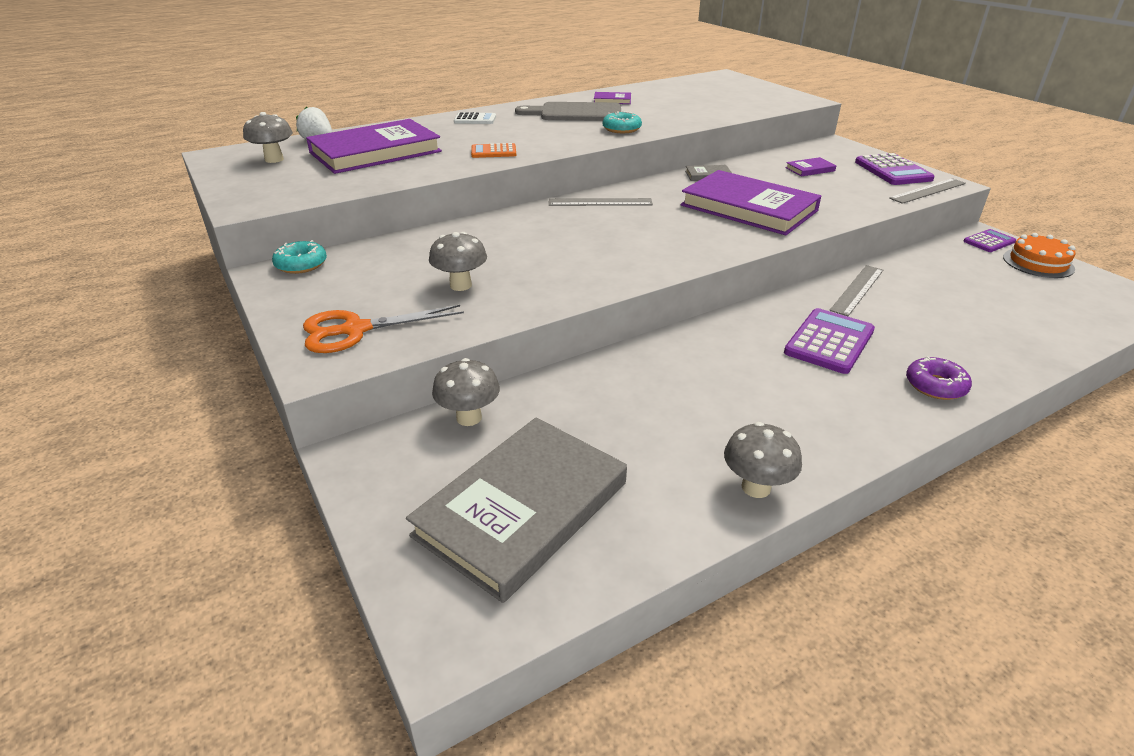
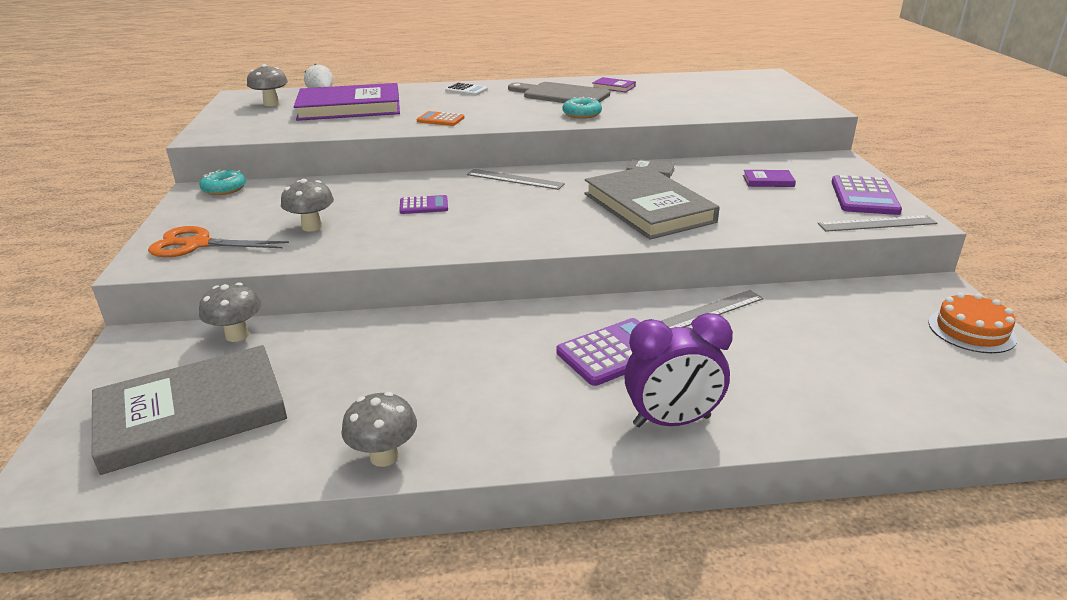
camera: 25 degrees right, 5 degrees down
purple book [681,170,821,235] -> grey book [584,166,719,240]
purple donut [906,356,972,400] -> purple clock [624,313,733,427]
purple calculator [963,229,1016,252] -> purple calculator moved to [399,195,448,214]

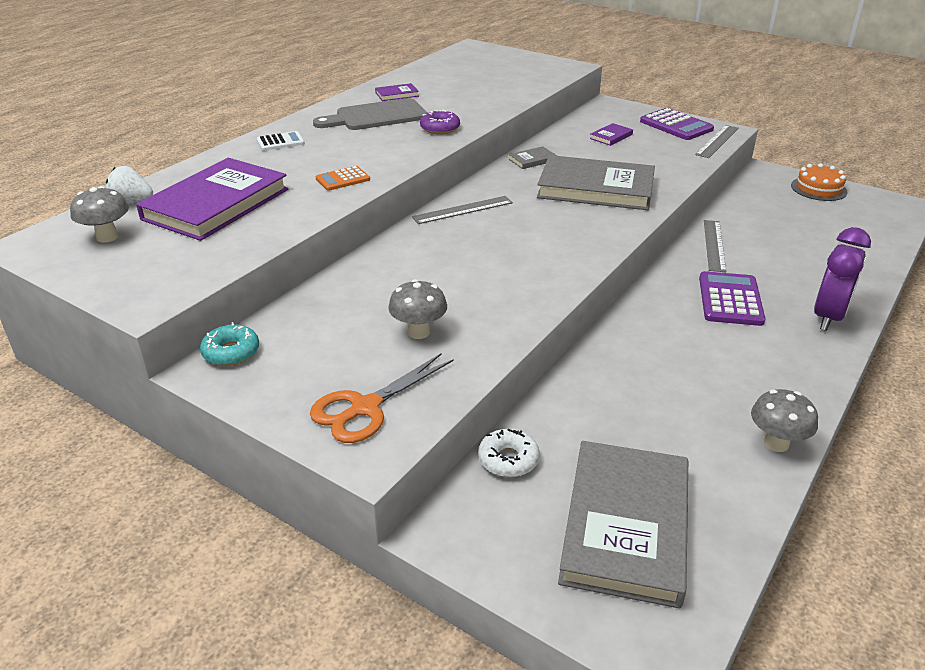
camera: 50 degrees left, 5 degrees up
grey mushroom [199,282,261,342] -> white donut [478,429,540,477]
purple calculator [399,195,448,214] -> none
turquoise donut [563,97,602,119] -> purple donut [420,110,460,134]

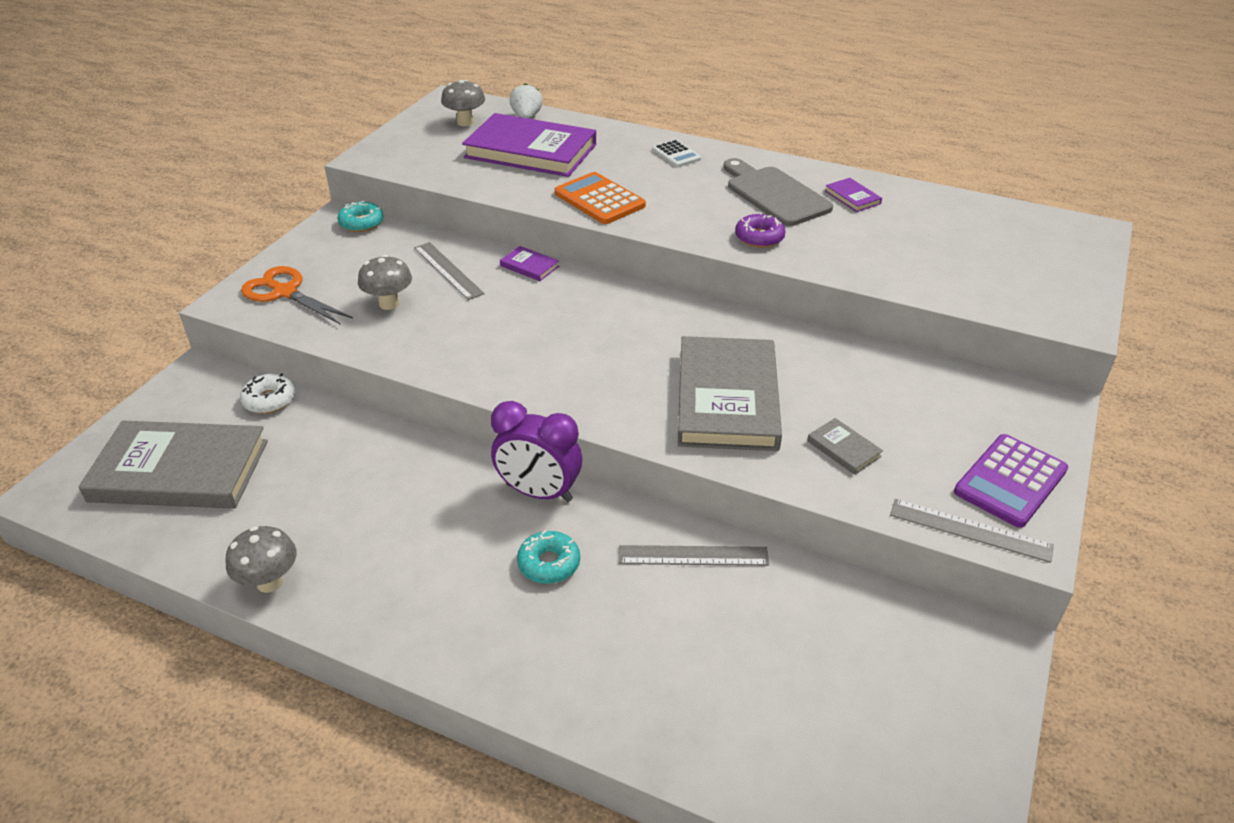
camera: 80 degrees right, 5 degrees up
orange calculator [316,166,370,191] -> orange calculator [555,172,646,224], size x1.68
grey ruler [412,196,513,224] -> grey ruler moved to [414,242,485,300]
grey book [509,146,557,169] -> grey book moved to [807,418,883,475]
purple book [590,123,633,146] -> purple book moved to [500,246,559,281]
purple calculator [699,271,765,326] -> turquoise donut [517,530,580,584]
orange cake [791,163,847,201] -> none
purple clock [814,227,871,331] -> purple clock moved to [491,401,582,502]

